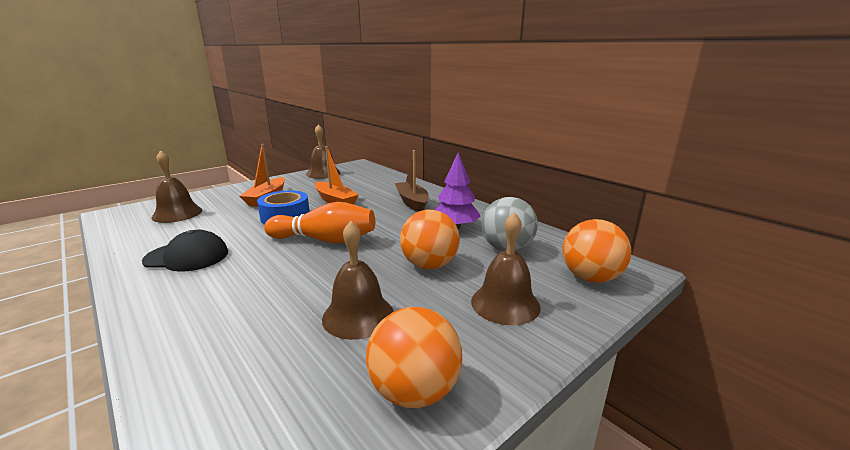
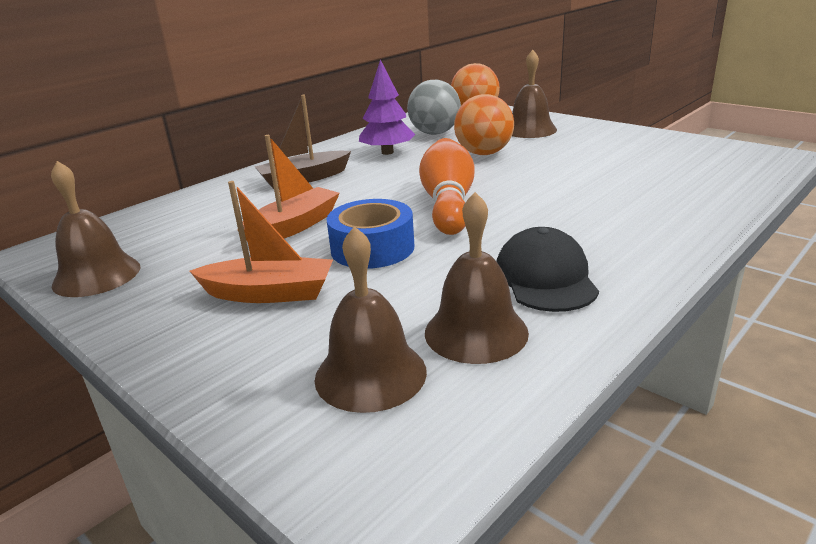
camera: 95 degrees left, 5 degrees up
brown bell [322,221,394,340] -> brown bell moved to [425,192,529,364]
orange ball [366,307,462,408] -> none

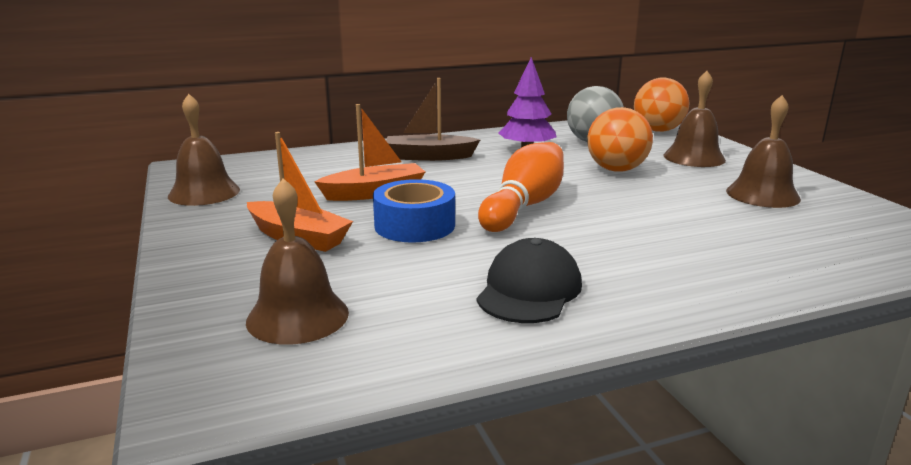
camera: 25 degrees right, 5 degrees down
brown bell [425,192,529,364] -> brown bell moved to [726,95,801,208]

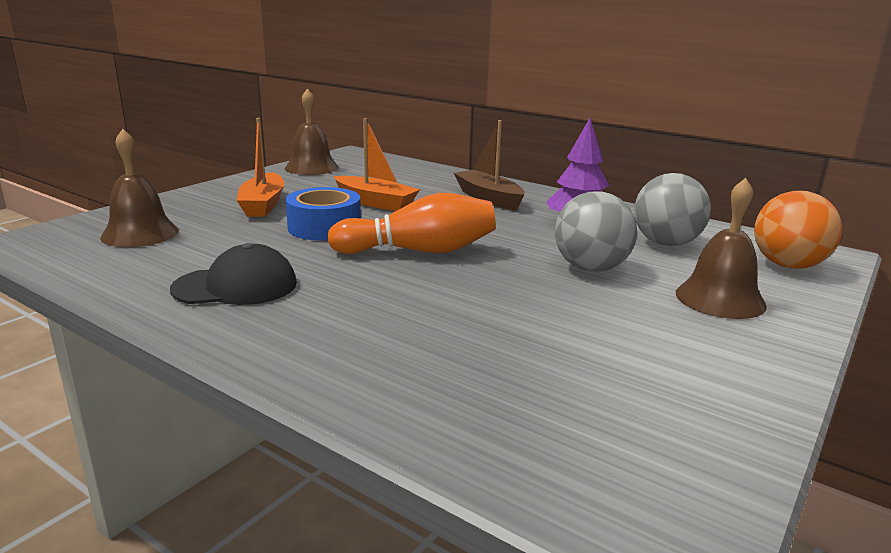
camera: 55 degrees right, 0 degrees up
orange ball [587,107,653,172] -> grey ball [555,191,637,272]
brown bell [726,95,801,208] -> none

